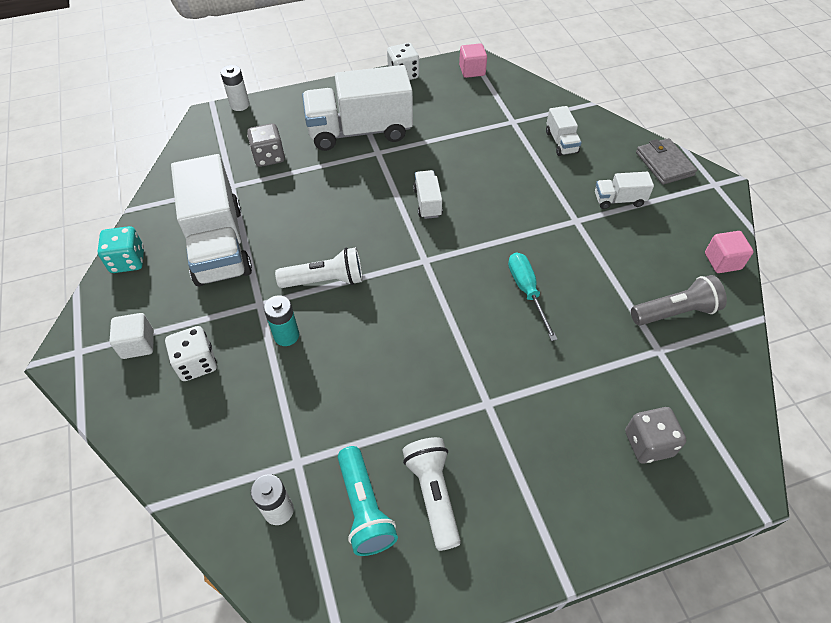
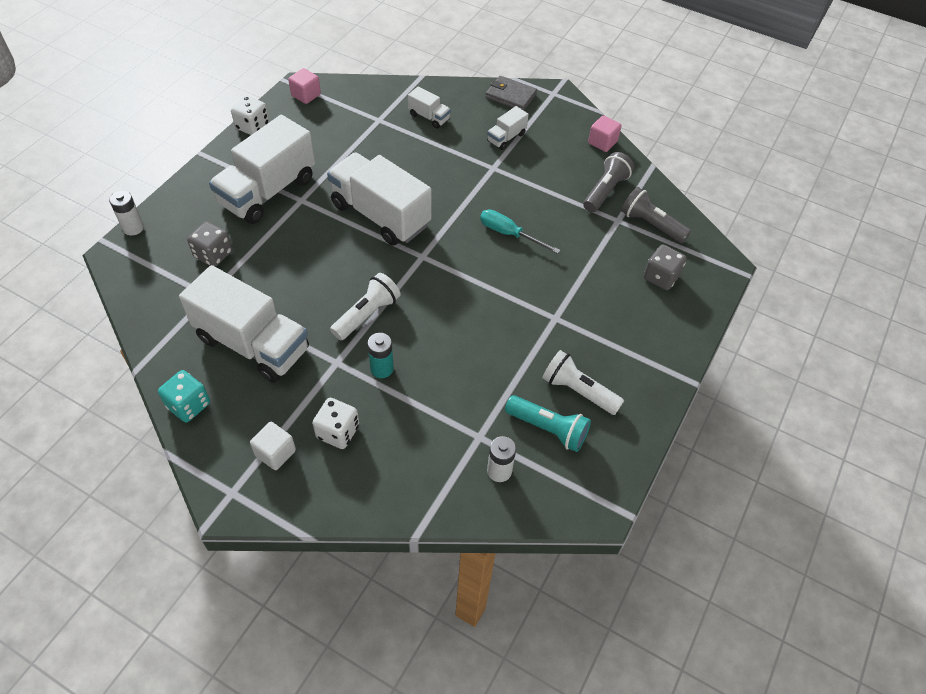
camera: 45 degrees left, 0 degrees up
white truck [413,170,443,219] -> white truck [327,152,432,246], size x2.23
none -> grey flashlight [621,187,691,243]

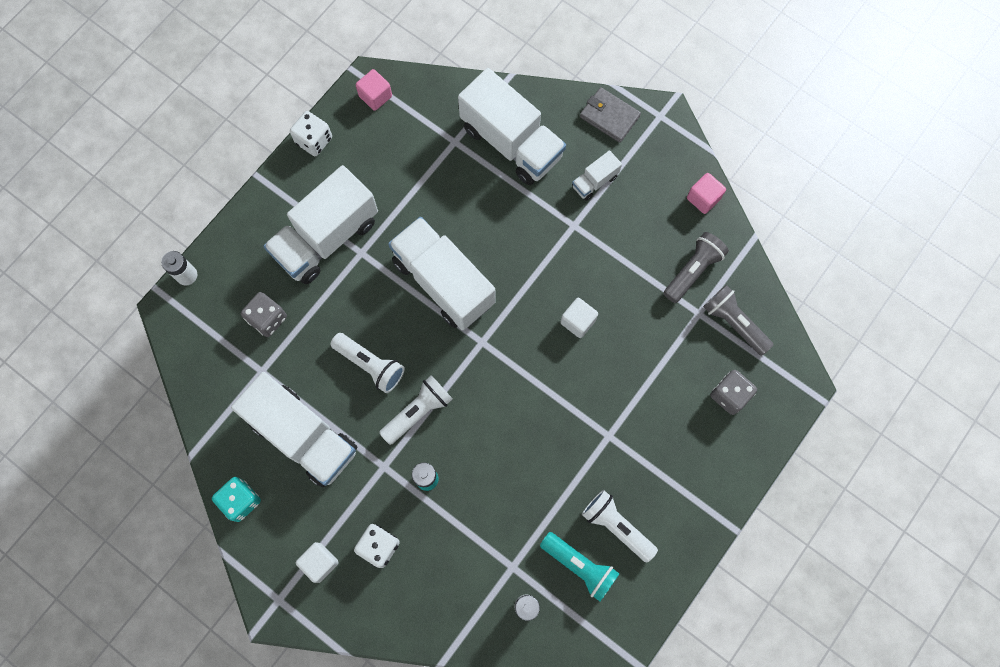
camera: 10 degrees right, 20 degrees up
white truck [408,87,451,129] -> white truck [458,68,566,185], size x2.23
turquoise screwdriver [480,209,561,254] -> white cube [560,298,598,338]
none -> white flashlight [330,333,405,393]

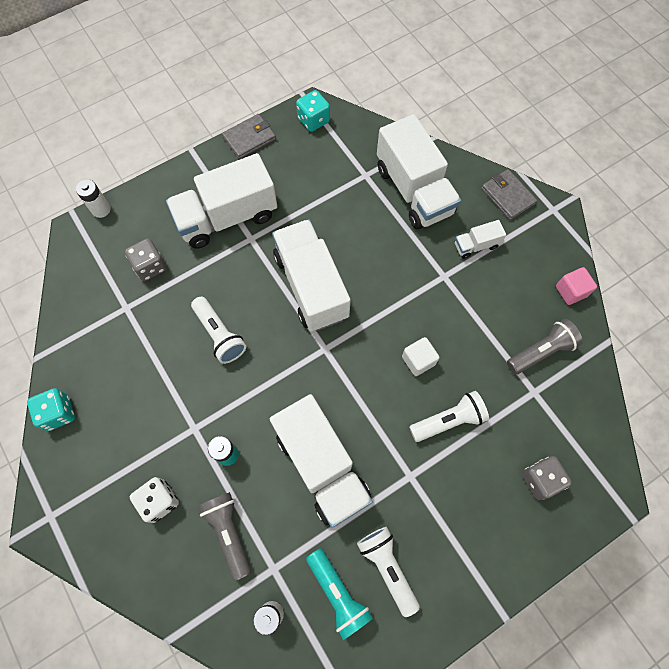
camera: 20 degrees right, 5 degrees down
white truck [231,372,357,487] -> white truck moved to [270,394,373,528]
white dice [290,111,332,156] -> grey wallet [222,114,276,159]
white cube [296,542,339,583] -> none
pink cube [356,69,392,111] -> turquoise dice [296,90,330,132]
white flashlight [379,375,452,445] -> white flashlight moved to [409,391,489,442]
grey flashlight [703,285,773,356] -> grey flashlight moved to [198,492,251,581]

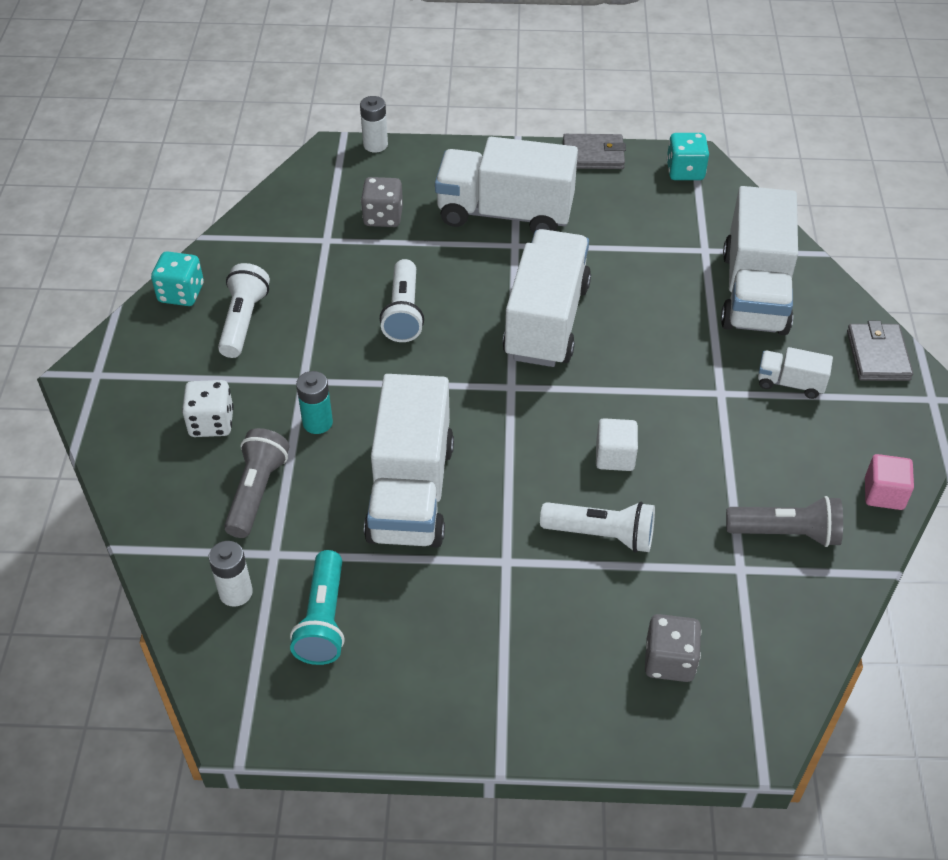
camera: 35 degrees right, 20 degrees down
white flashlight [357,527,420,617] -> white flashlight moved to [218,263,270,358]

